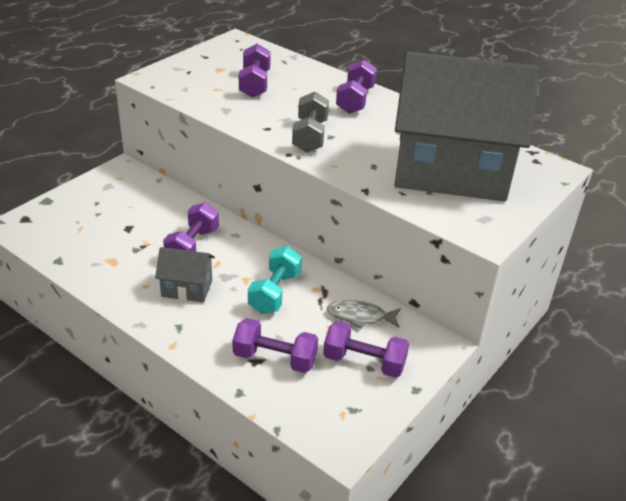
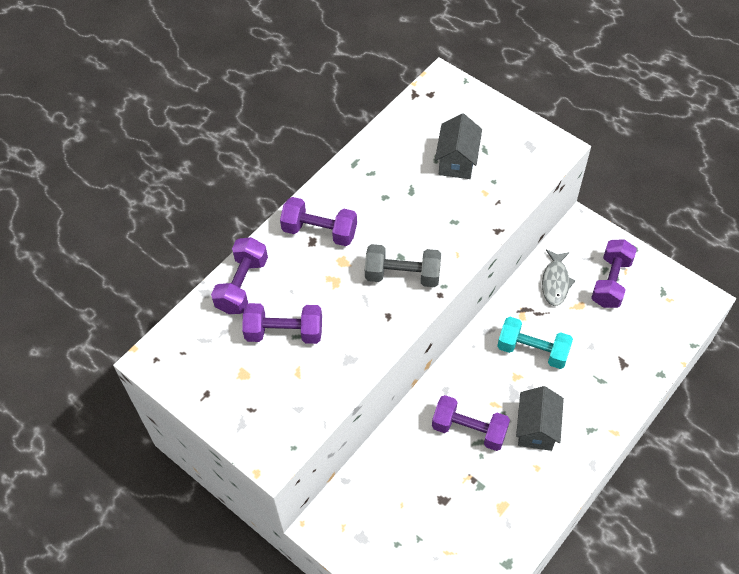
camera: 85 degrees left, 20 degrees up
purple dumbbell [233,318,318,373] -> purple dumbbell moved to [211,237,268,314]
grey house [394,51,539,201] -> grey house [435,113,482,179], size x0.40

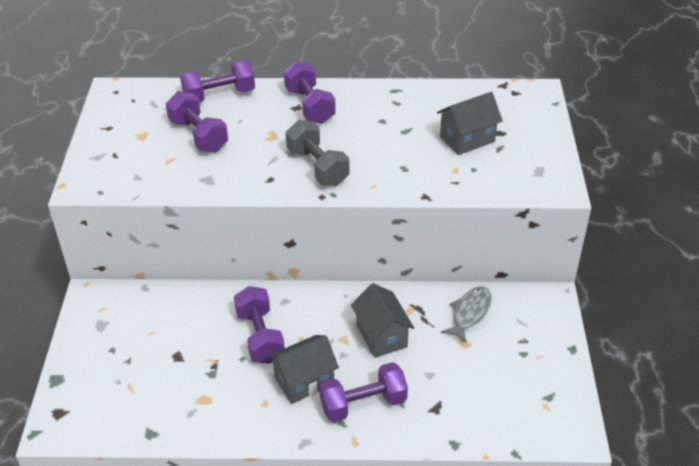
camera: 50 degrees right, 15 degrees down
turquoise dumbbell [497,317,573,369] -> grey house [351,283,414,358]
grey fish [542,250,576,306] -> grey fish turned 150 degrees clockwise [441,286,492,343]
purple dumbbell [591,239,637,308] -> purple dumbbell moved to [319,362,408,422]

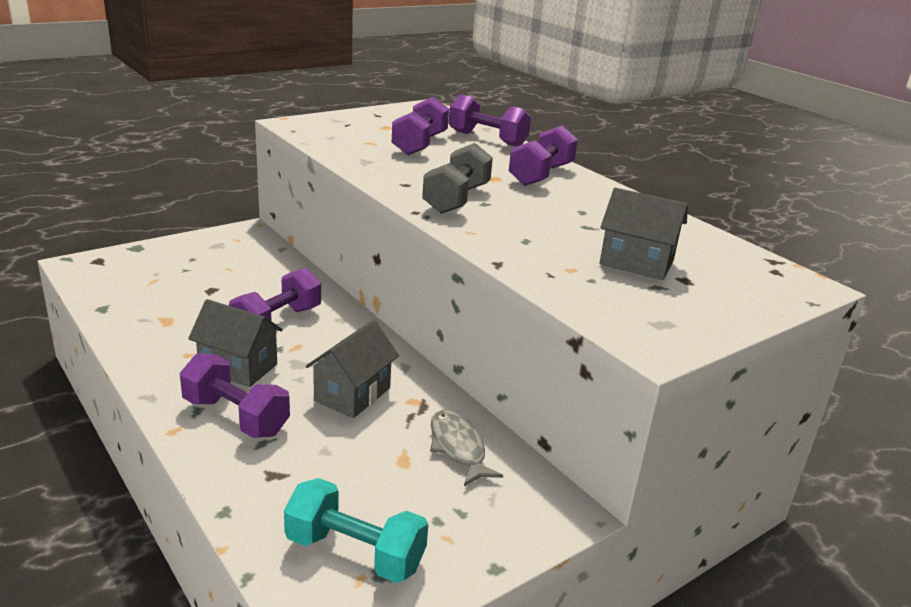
camera: 50 degrees right, 15 degrees down
grey fish [441,286,492,343] -> grey fish turned 105 degrees counterclockwise [430,410,503,486]
none -> turquoise dumbbell [284,478,428,583]

